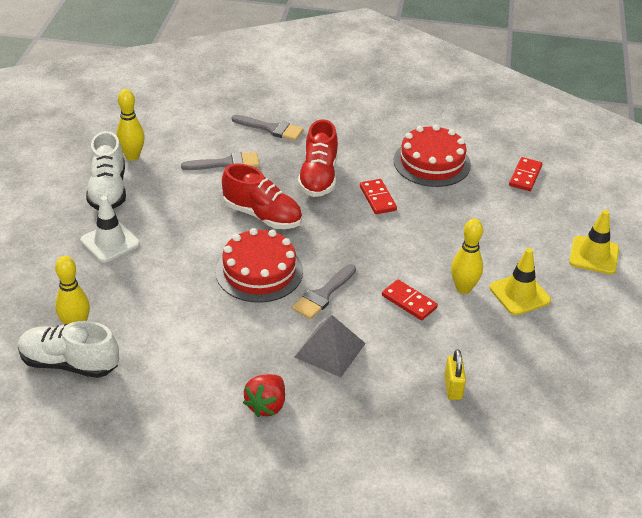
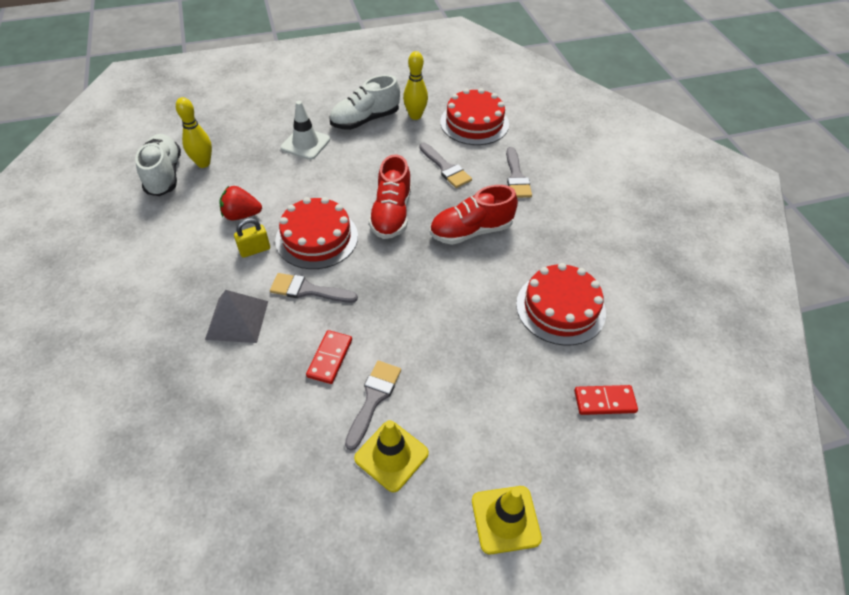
camera: 65 degrees right, 10 degrees up
red strawberry [243,374,285,417] -> red strawberry moved to [219,186,262,220]
red domino [360,179,397,214] -> none
yellow padlock [445,349,466,400] -> yellow padlock moved to [234,218,270,258]
yellow bowling pin [451,219,483,294] -> grey brush [345,361,401,450]
none -> red cake [440,88,509,145]

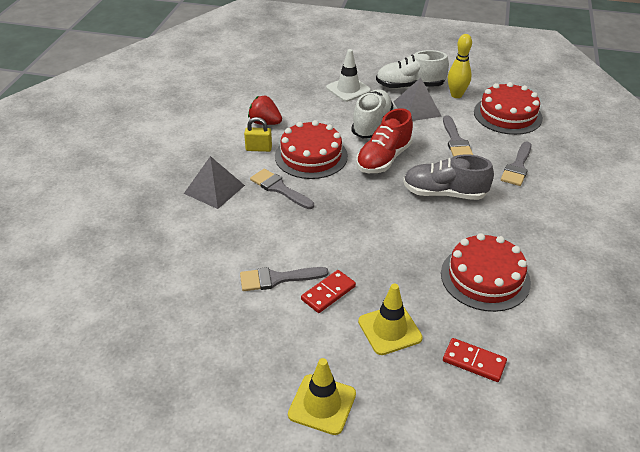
camera: 30 degrees right, 10 degrees down
white shoe [135,134,181,196] -> white shoe moved to [351,90,393,138]
yellow bowling pin [176,97,212,168] -> none
red domino [306,330,352,384] -> red domino moved to [301,270,356,313]
grey brush [345,361,401,450] -> grey brush turned 150 degrees counterclockwise [240,267,329,291]
yellow traffic cone [354,420,429,492] -> yellow traffic cone moved to [358,284,423,355]
red shoe [430,185,518,245] -> grey shoe [403,154,494,200]
none -> grey pyramid [394,78,442,121]

